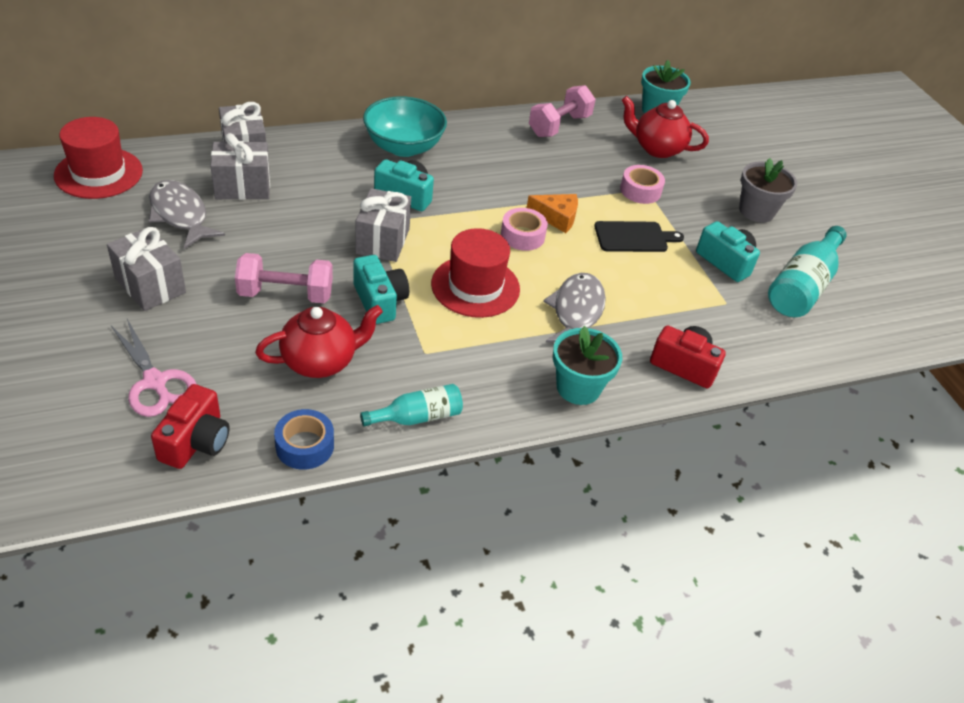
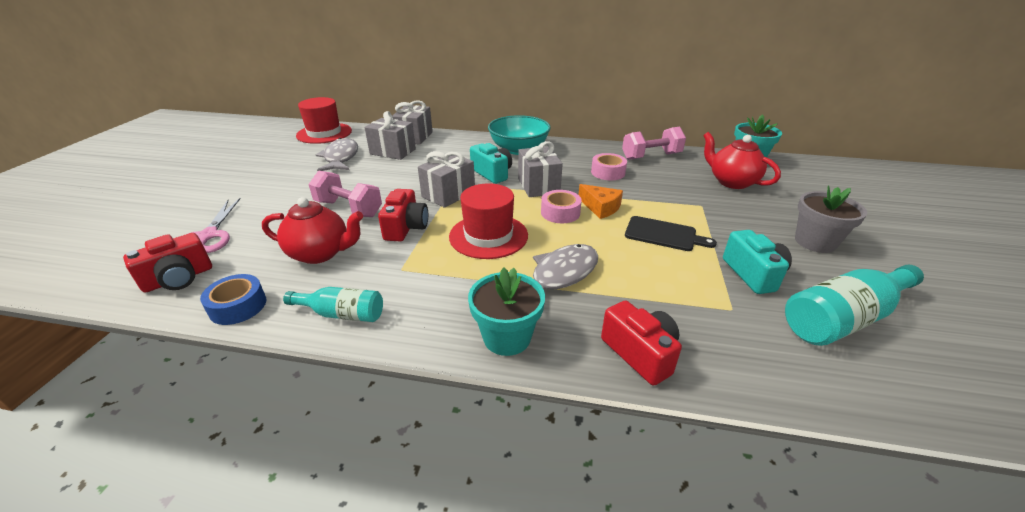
camera: 35 degrees right, 10 degrees down
grey gift [107,227,186,311] -> grey gift moved to [518,141,563,197]
turquoise camera [353,255,409,324] -> red camera [378,189,428,241]
pink tape [620,165,665,204] -> pink tape moved to [591,153,627,180]

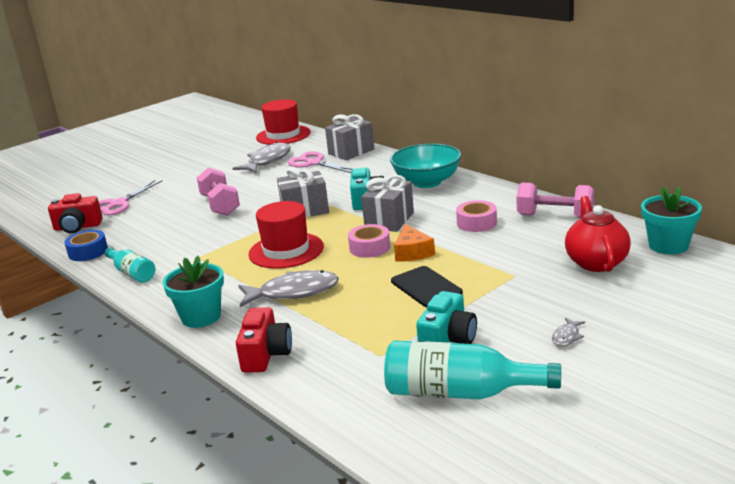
camera: 40 degrees right, 10 degrees down
red teapot [262,197,363,264] -> none
grey gift [364,111,416,160] -> pink scissors [288,151,353,173]
red camera [378,189,428,241] -> none
grey flower pot [795,185,867,253] -> grey fish [552,318,585,347]

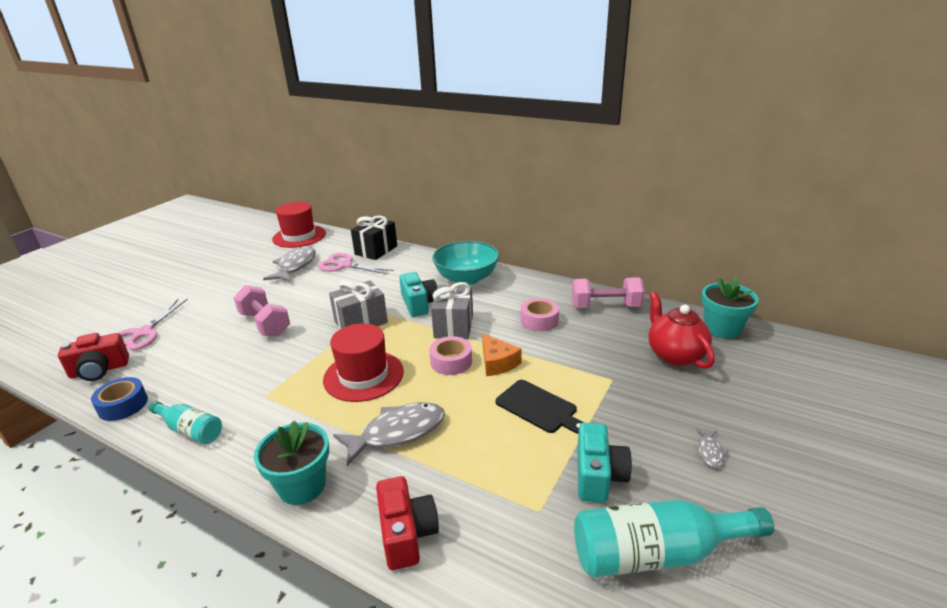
camera: 20 degrees left, 5 degrees up
grey gift [325,114,374,160] -> black gift [351,216,397,260]

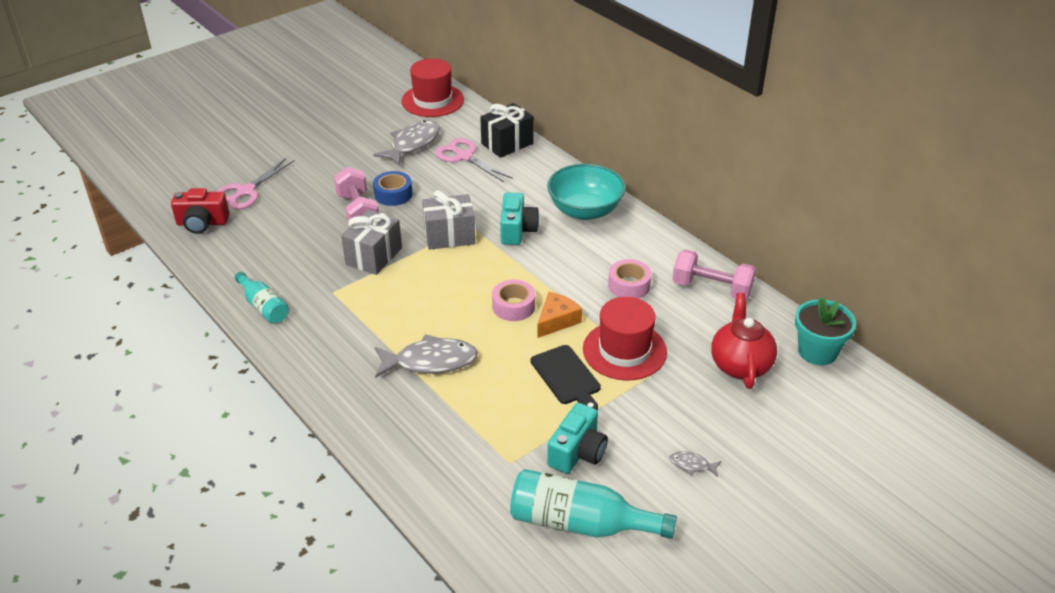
camera: 20 degrees right, 10 degrees up
blue tape [91,377,148,421] -> blue tape moved to [373,171,412,206]
turquoise flower pot [254,420,329,505] -> none
red hat [323,323,404,402] -> red hat moved to [583,297,667,380]
red camera [376,476,439,570] -> none
grey gift [431,282,473,339] -> grey gift moved to [341,210,402,275]
orange cheese [482,333,522,376] -> orange cheese turned 135 degrees counterclockwise [537,292,582,338]
grey fish [696,428,729,468] -> grey fish turned 75 degrees clockwise [670,451,721,477]

